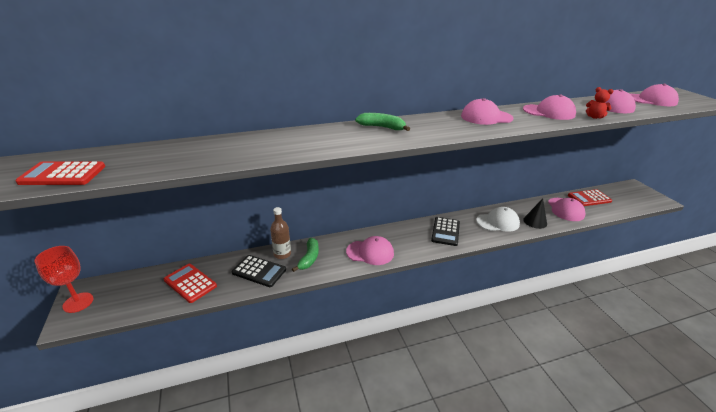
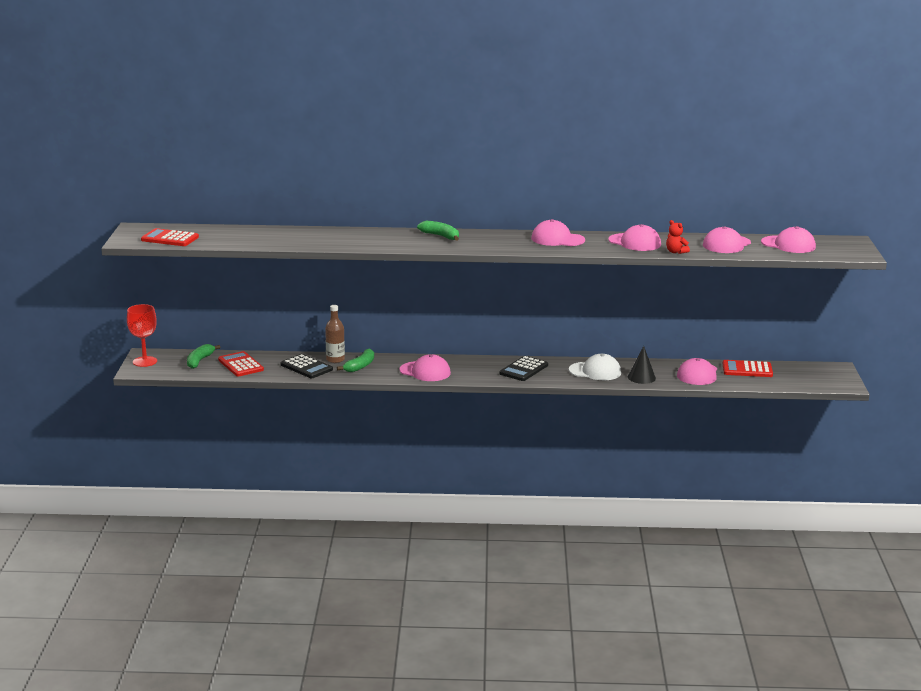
camera: 20 degrees right, 10 degrees down
none -> green banana [187,344,220,369]

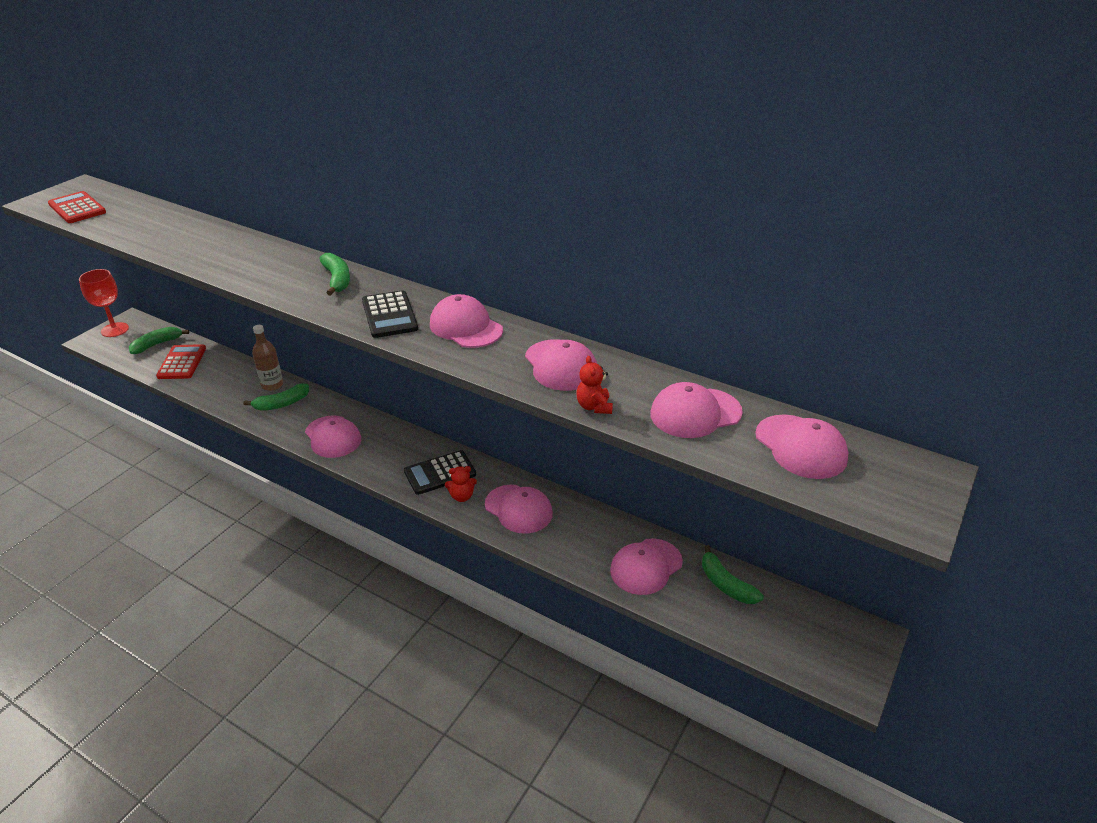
camera: 30 degrees right, 15 degrees up
black calculator [281,354,333,378] -> black calculator moved to [362,290,418,338]
white cap [569,354,621,380] -> pink cap [485,485,553,534]
black cone [628,346,656,384] -> none
red calculator [723,360,773,377] -> green banana [702,545,764,604]
none -> red teddy bear [445,466,477,502]

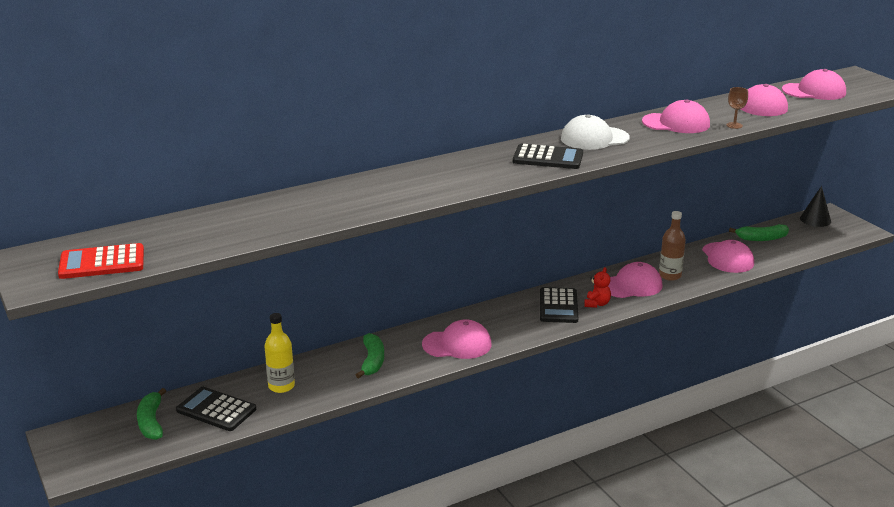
camera: 60 degrees left, 10 degrees down
red goblet [79,269,129,337] -> none
red calculator [156,344,206,379] -> black calculator [176,387,256,431]
brown bottle [252,325,283,391] -> brown bottle moved to [659,211,686,281]
green banana [319,253,350,296] -> none
pink cap [430,294,503,348] -> white cap [561,114,630,150]
red teddy bear [576,356,613,414] -> brown goblet [726,87,748,129]
none -> yellow bottle [264,313,295,393]
none -> black cone [800,186,831,227]

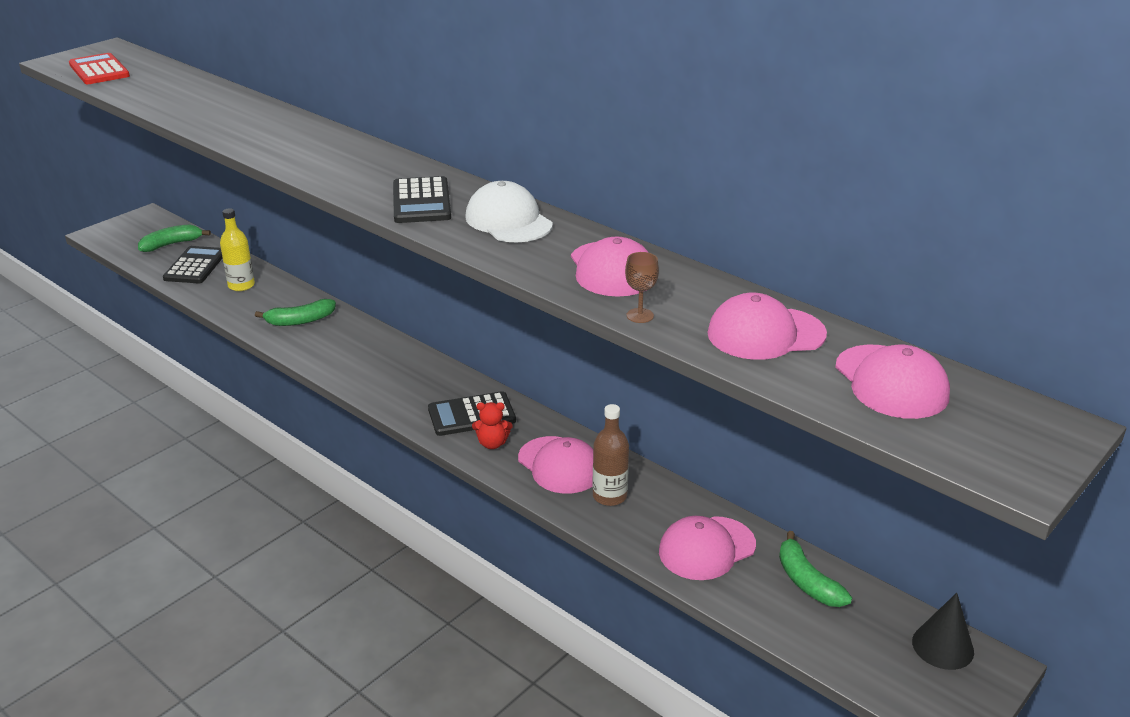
camera: 70 degrees right, 5 degrees up
pink cap [422,319,492,359] -> none

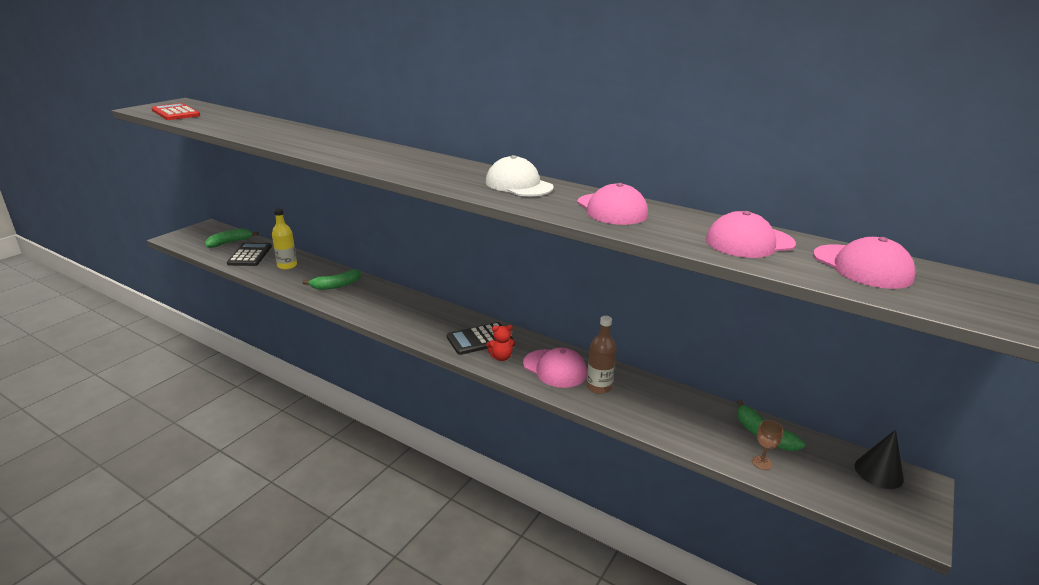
camera: 10 degrees left, 5 degrees down
black calculator [393,176,451,223] -> none
brown goblet [625,252,659,323] -> brown goblet moved to [752,420,783,470]
pink cap [659,516,756,580] -> none

